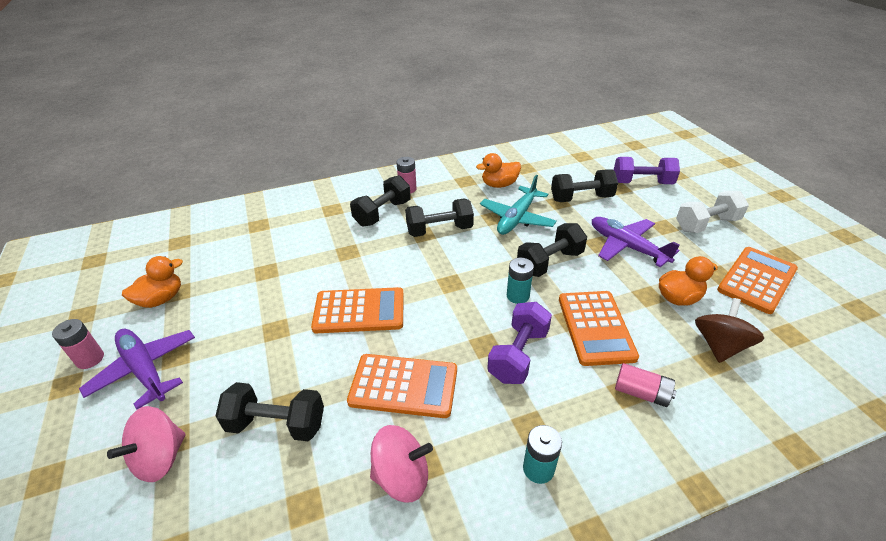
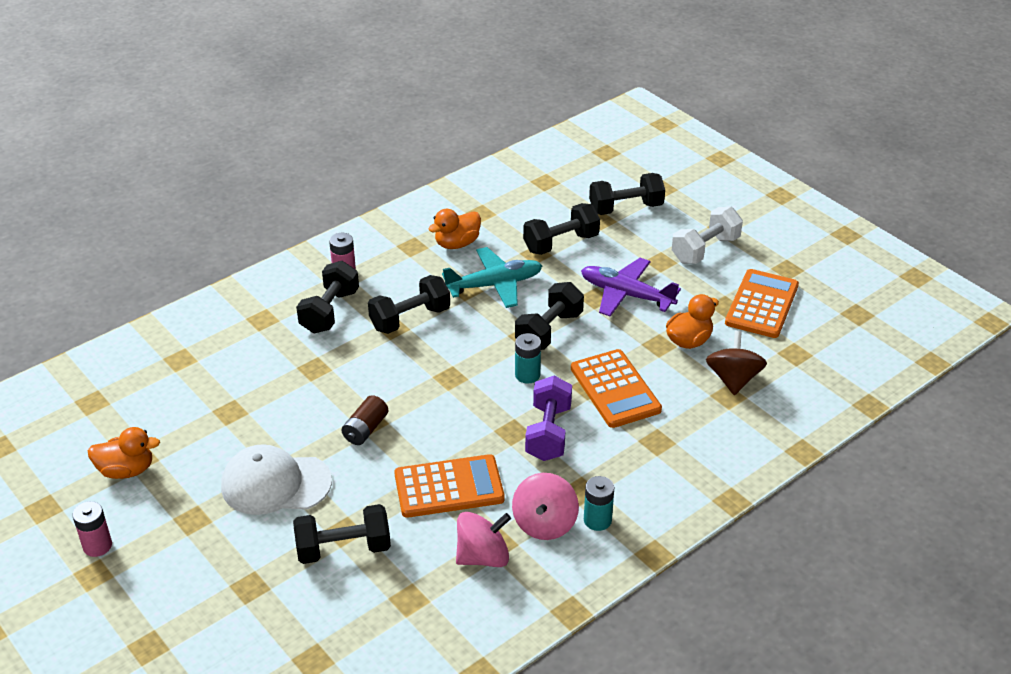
camera: 20 degrees left, 0 degrees up
purple plane [79,329,195,409] -> none
pink spinning top [107,406,186,482] -> pink spinning top moved to [512,473,579,540]
orange duck [122,256,183,308] -> orange duck turned 60 degrees clockwise [88,427,160,479]
orange calculator [311,287,404,333] -> brown battery [342,395,388,445]
turquoise plane [480,175,557,235] -> turquoise plane turned 120 degrees counterclockwise [442,247,542,308]
purple dumbbell [614,157,680,184] -> black dumbbell [589,173,665,215]
pink battery [615,363,676,407] -> none
none -> white cap [221,444,332,515]

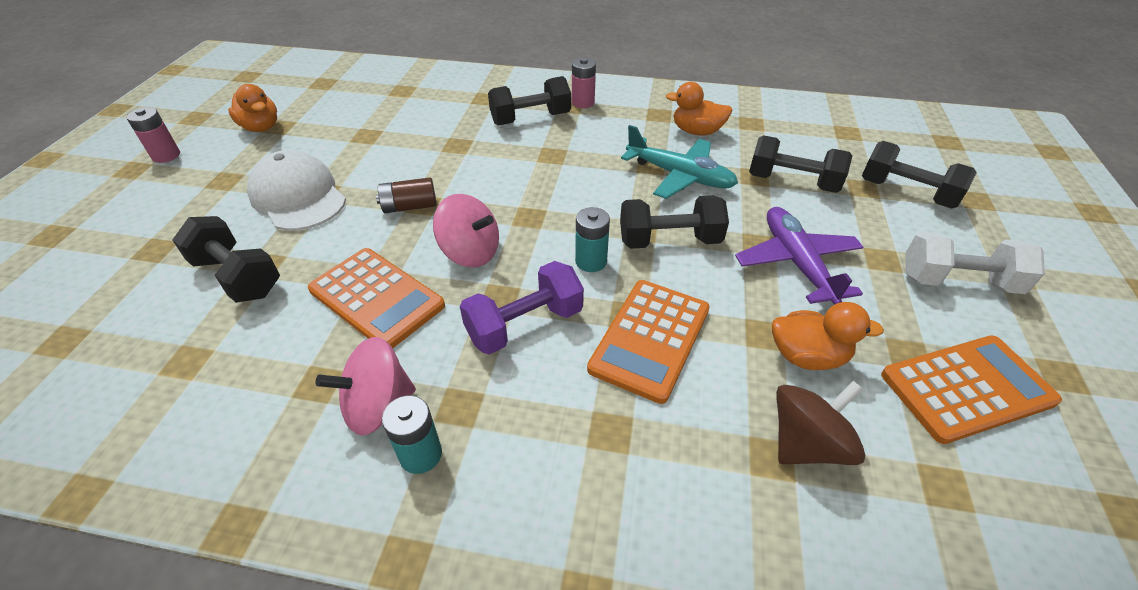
camera: 50 degrees right, 5 degrees up
black dumbbell [368,275,450,334] -> none
pink spinning top [456,512,511,567] -> pink spinning top moved to [433,194,499,268]

